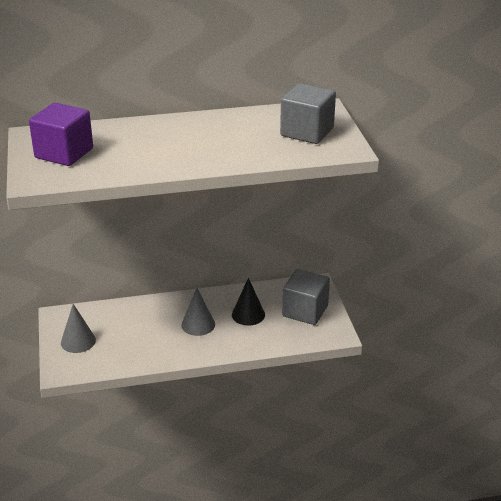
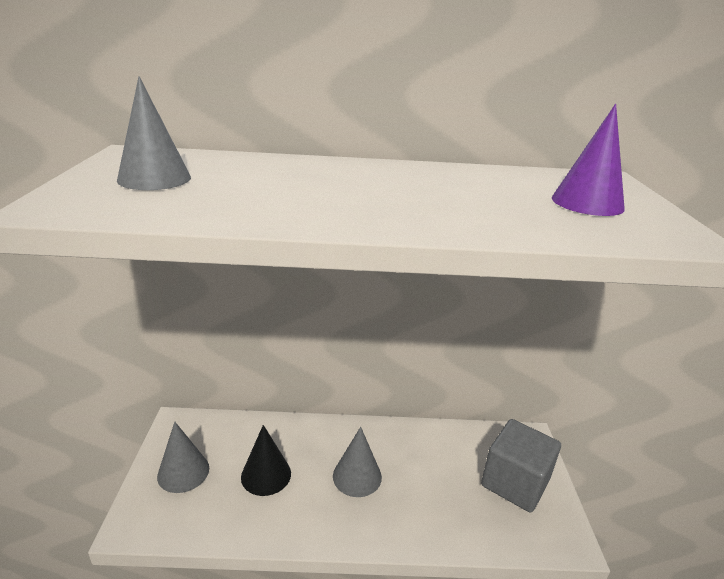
camera: 10 degrees right, 5 degrees down
purple cube [29,103,93,166] -> grey cone [117,76,191,190]
black cone [232,278,265,326] -> black cone moved to [241,425,291,496]
grey cube [280,83,336,144] -> purple cone [552,104,625,216]

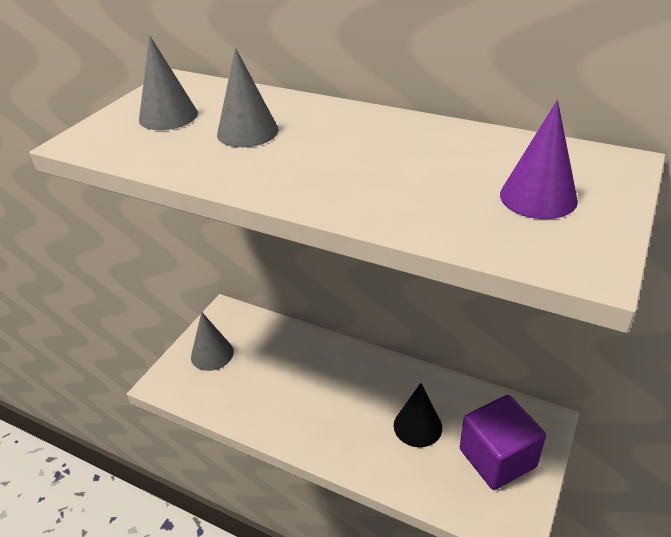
camera: 30 degrees right, 10 degrees up
black cone [241,425,291,496] -> black cone moved to [394,383,443,447]
grey cone [333,427,382,497] -> grey cone moved to [217,48,279,147]
grey cube [481,419,561,513] -> purple cube [460,395,546,490]

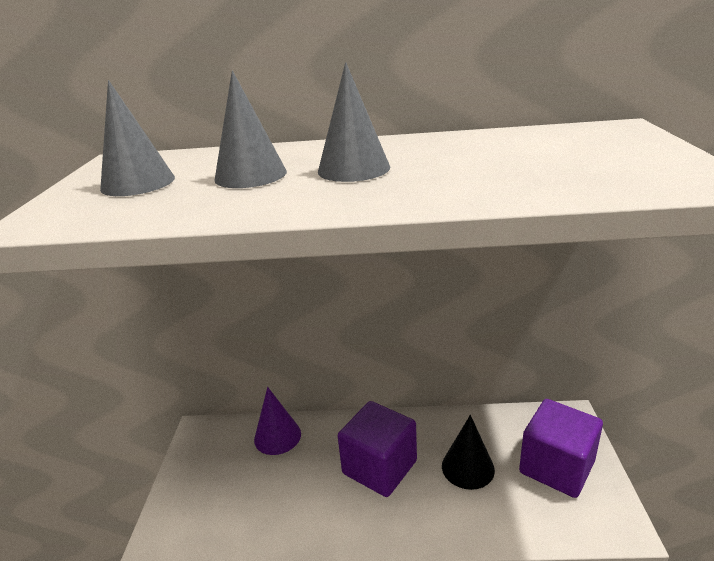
camera: 25 degrees left, 10 degrees down
grey cone [191,312,234,371] -> grey cone moved to [318,62,390,182]
purple cone [500,100,578,219] -> purple cone moved to [254,387,301,455]
none -> purple cube [338,401,417,497]

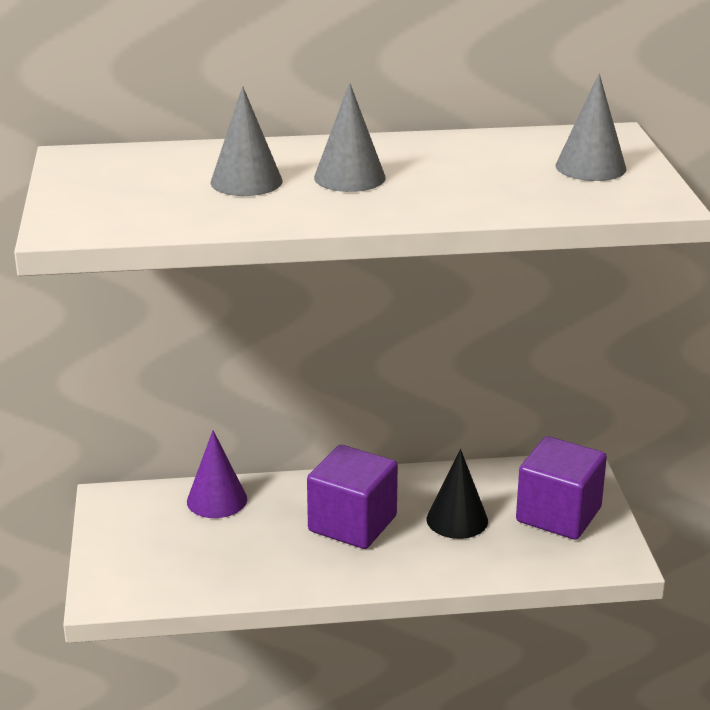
camera: 10 degrees left, 0 degrees up
grey cone [100,80,175,196] -> grey cone moved to [555,73,627,181]

